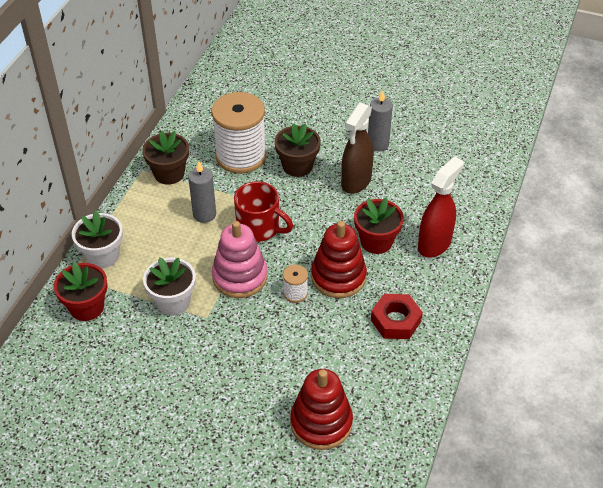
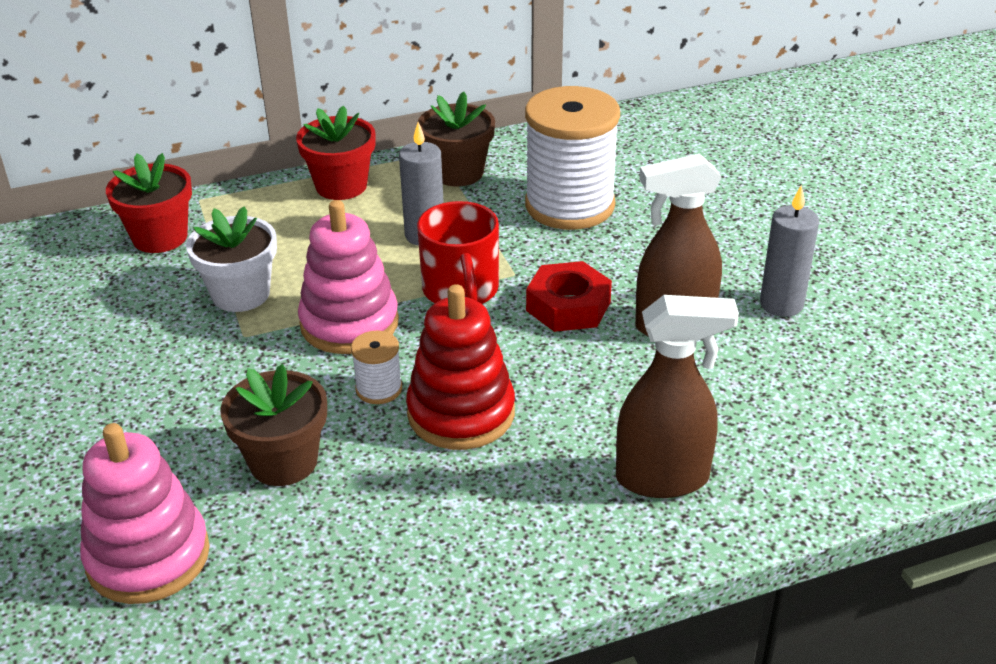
camera: 50 degrees right, 10 degrees down
white flower pot [72,210,123,269] -> none
brown flower pot [274,123,321,177] -> brown flower pot moved to [220,364,327,486]
red stacking toy [290,369,353,450] -> pink stacking toy [80,423,210,604]
red flower pot [354,197,404,254] -> red flower pot moved to [296,106,376,200]
red nut [371,294,423,339] -> red nut moved to [526,261,612,332]
red spray bottle [418,156,464,258] -> brown spray bottle [616,295,739,498]

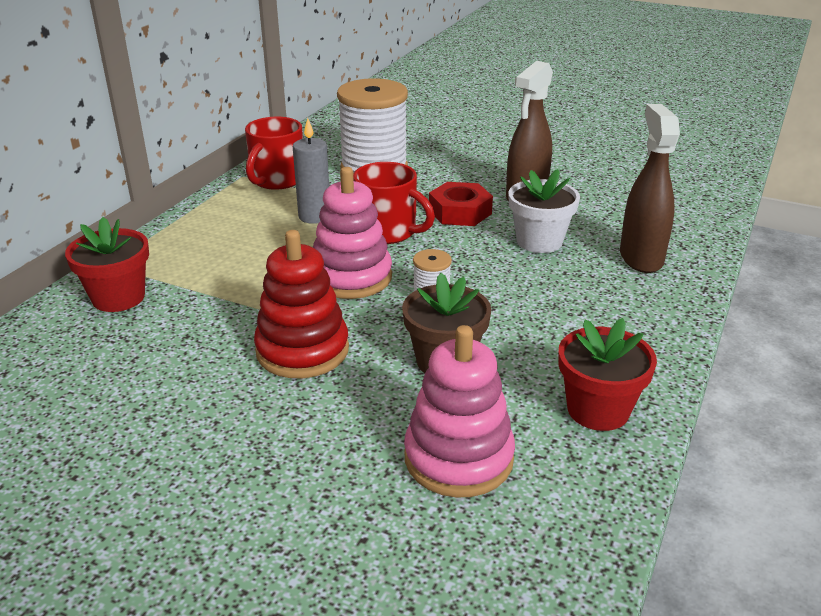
camera: 45 degrees left, 5 degrees down
white flower pot [186,207,277,312] -> white flower pot moved to [508,169,580,253]
red flower pot [296,106,376,200] -> red flower pot moved to [558,318,657,431]
red stacking toy [406,284,515,450] -> red stacking toy moved to [254,230,349,378]
brown flower pot [418,92,495,187] -> red mug [245,117,303,190]
brown spray bottle [616,295,739,498] -> brown spray bottle turned 45 degrees counterclockwise [620,104,680,273]
grey candle [760,185,819,317] -> none

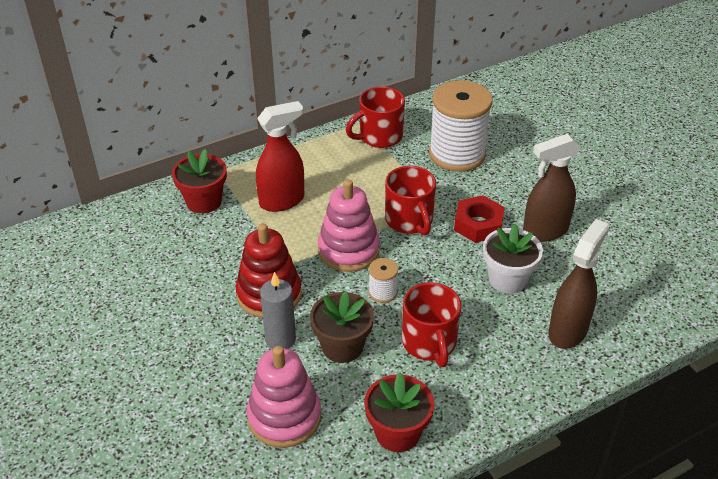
camera: 35 degrees right, 10 degrees up
grey candle [293,118,329,224] -> grey candle moved to [260,272,296,349]
none -> red spray bottle [256,101,304,212]
none -> red mug [402,282,461,367]

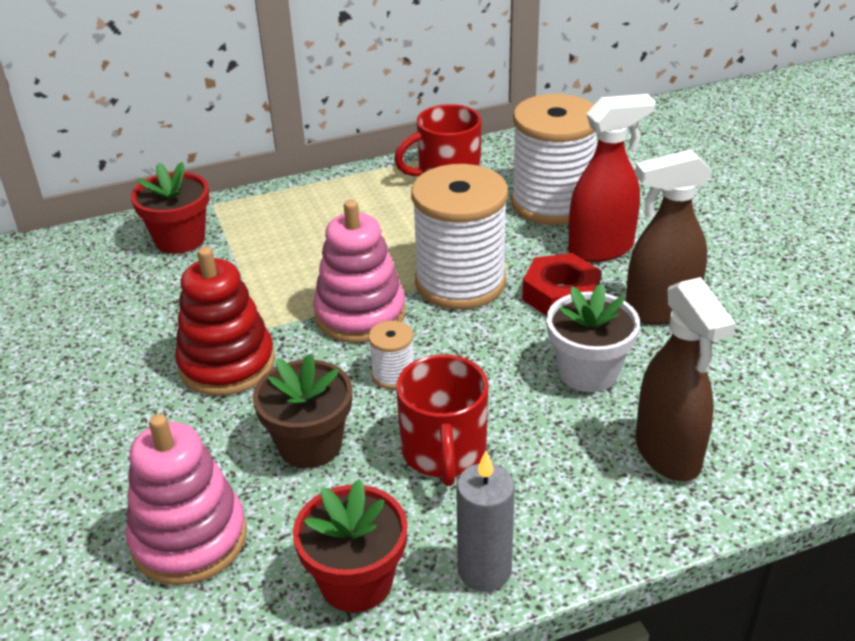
camera: 10 degrees right, 5 degrees down
red spray bottle [256,101,304,212] -> red spray bottle moved to [568,94,656,262]
grey candle [260,272,296,349] -> grey candle moved to [456,451,515,592]
red mug [385,166,436,235] -> white spool [411,164,508,310]
brown spray bottle [548,219,609,349] -> brown spray bottle turned 120 degrees clockwise [635,277,736,482]

